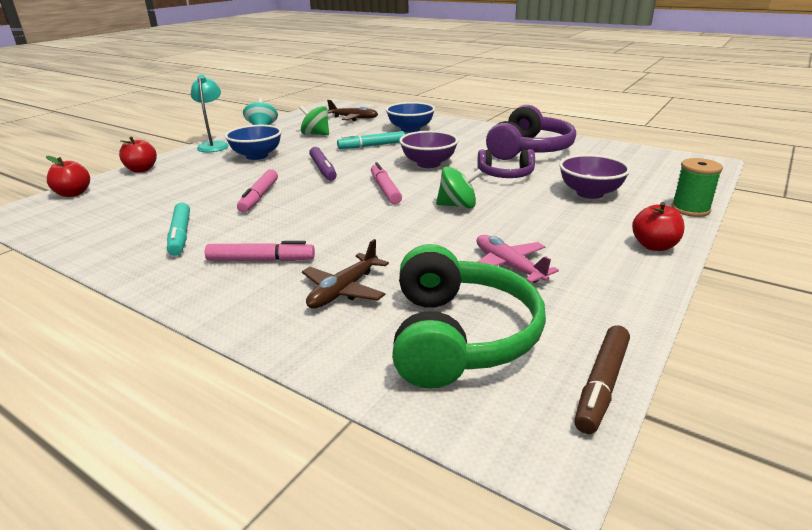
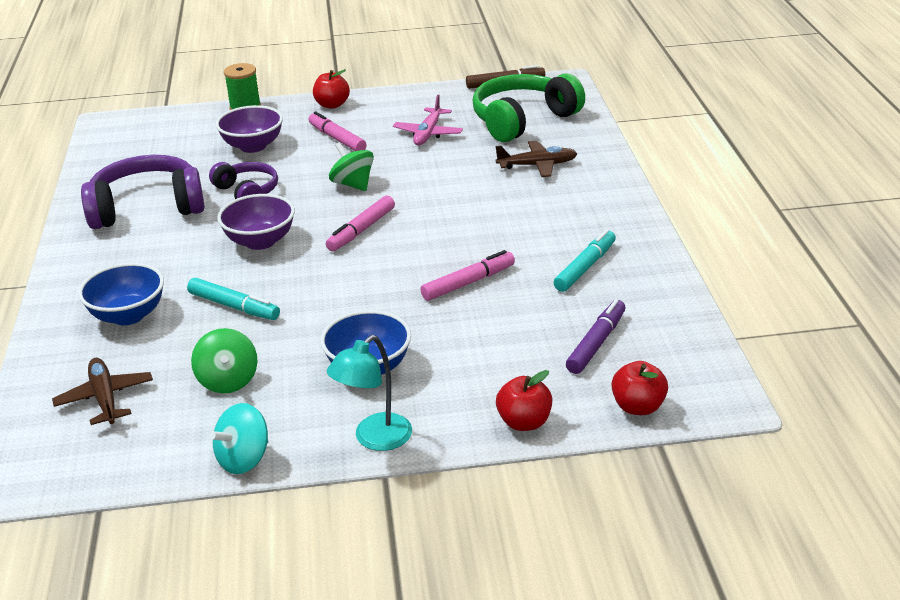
camera: 130 degrees left, 5 degrees up
pink marker [205,241,315,262] -> pink marker moved to [308,112,367,151]
purple marker [309,147,337,181] -> purple marker moved to [566,299,625,374]

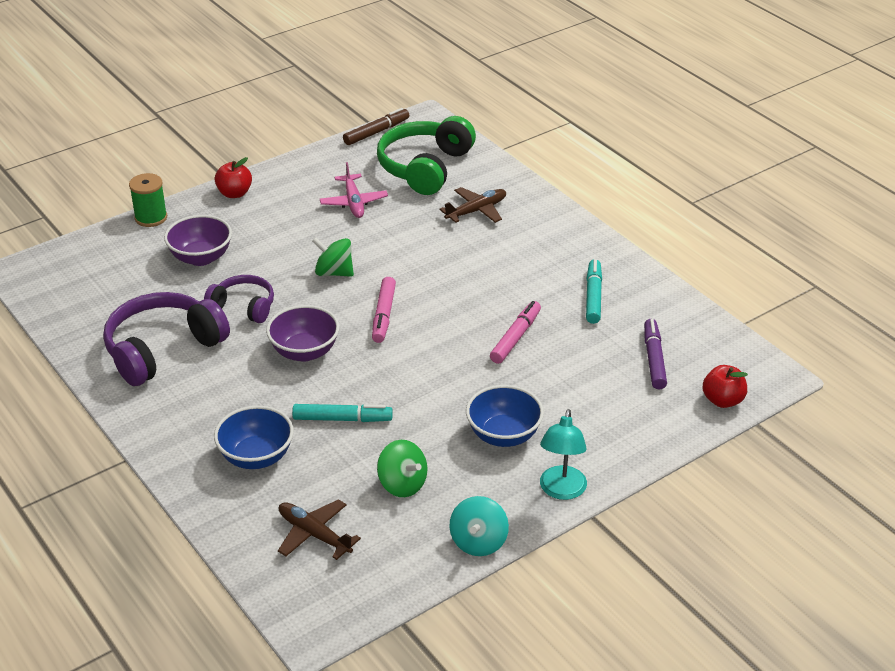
camera: 30 degrees left, 5 degrees up
pink marker [308,112,367,151] -> none
red apple [496,370,552,431] -> none

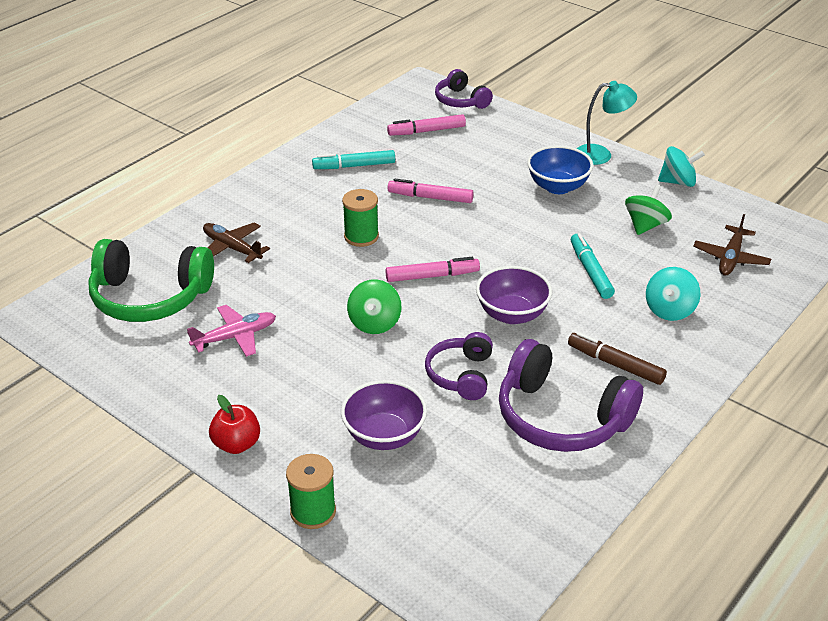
camera: 105 degrees left, 0 degrees up
blue bowl [214,406,294,469] -> turquoise spinning top [646,267,700,321]
brown marker [343,108,409,145] -> brown marker moved to [568,332,667,385]
purple marker [644,319,667,389] -> pink marker [387,114,466,136]
red apple [703,365,748,408] -> purple headphones [435,69,493,109]
none -> green spool [342,189,379,247]

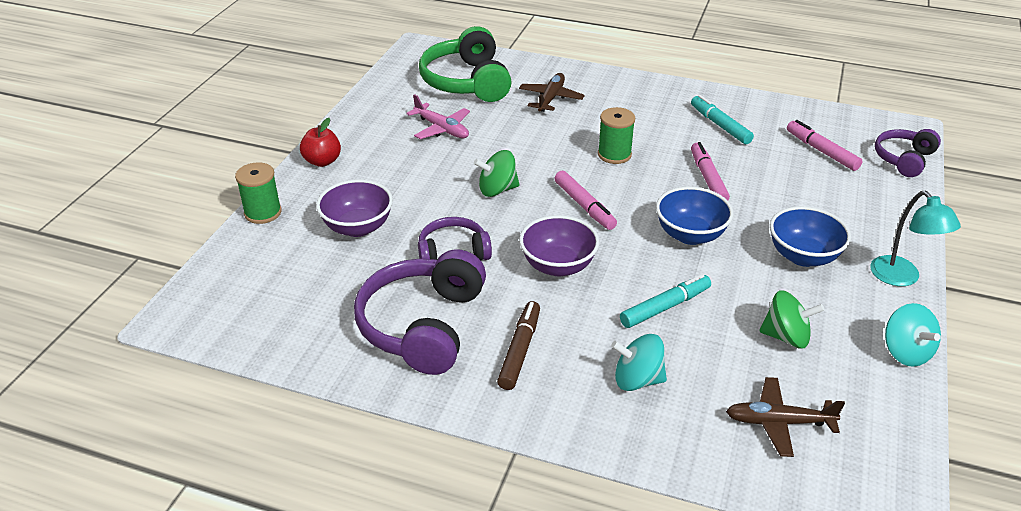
camera: 70 degrees right, 0 degrees up
none -> blue bowl [656,187,734,245]

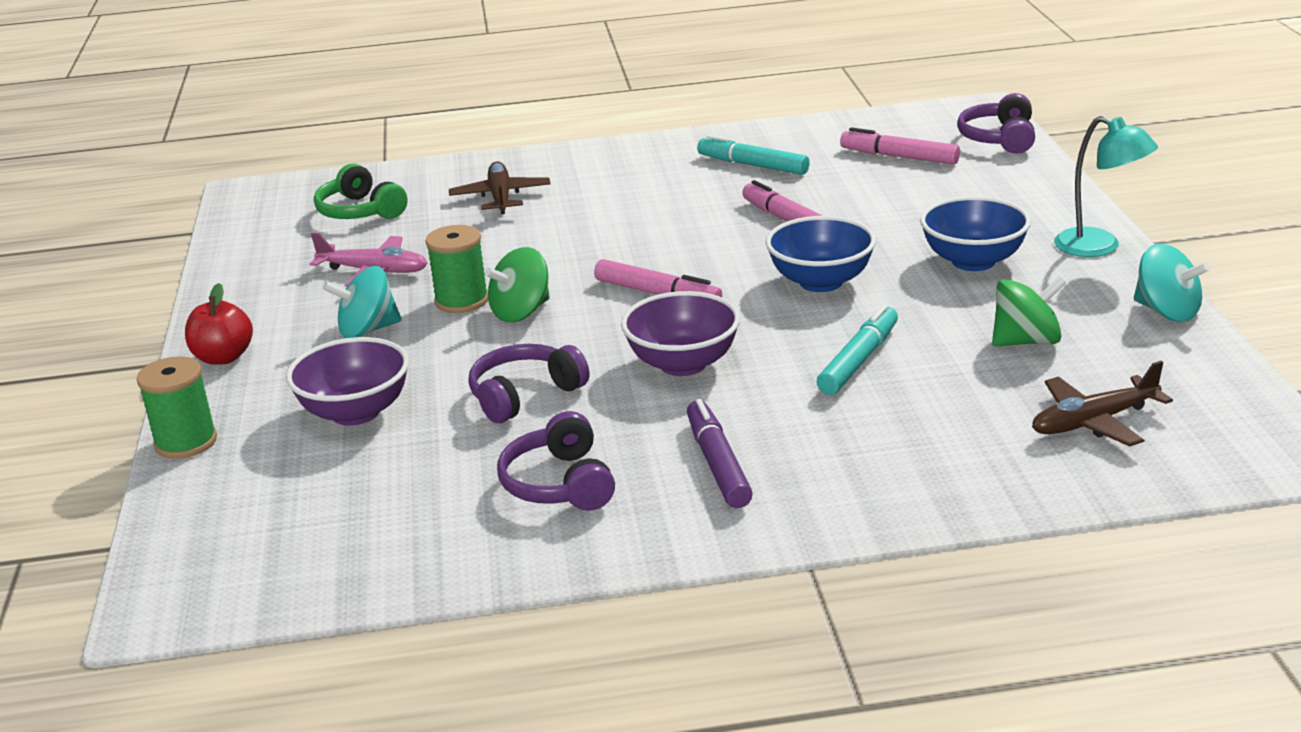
camera: 25 degrees left, 10 degrees down
purple headphones [354,249,486,375] -> purple headphones [497,411,615,511], size x0.58
green headphones [419,26,511,102] -> green headphones [314,163,408,219], size x0.58
brown marker [497,301,540,390] -> purple marker [687,399,753,508]
green spool [598,107,635,164] -> green spool moved to [425,225,488,313]
turquoise spinning top [611,334,667,391] -> turquoise spinning top moved to [323,266,402,338]

